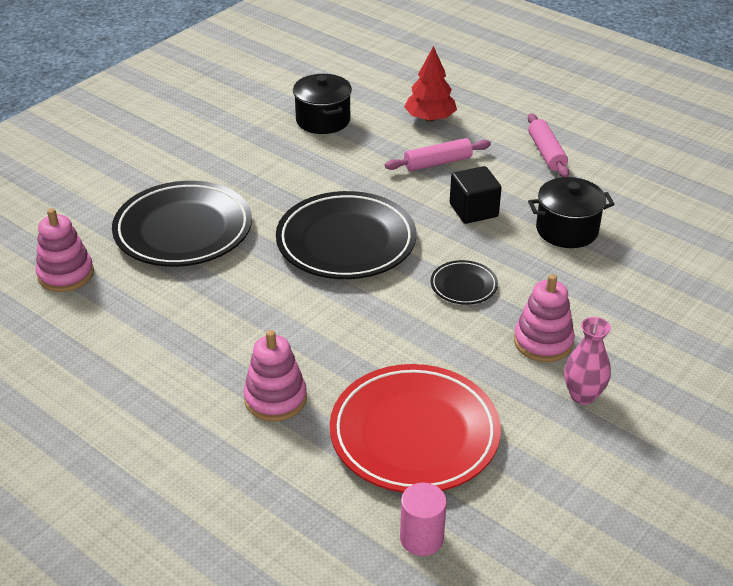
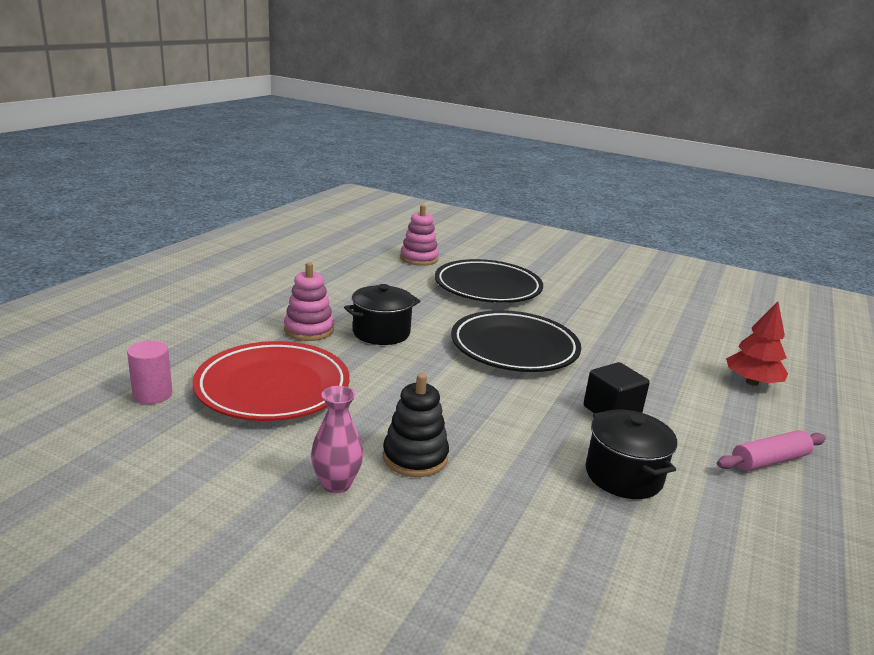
camera: 75 degrees right, 15 degrees down
black pot [293,74,352,134] -> black pot moved to [344,284,420,345]
pink rolling pin [385,138,491,171] -> none
black plate [431,260,498,305] -> none
pink stacking toy [514,274,575,362] -> black stacking toy [383,373,449,477]

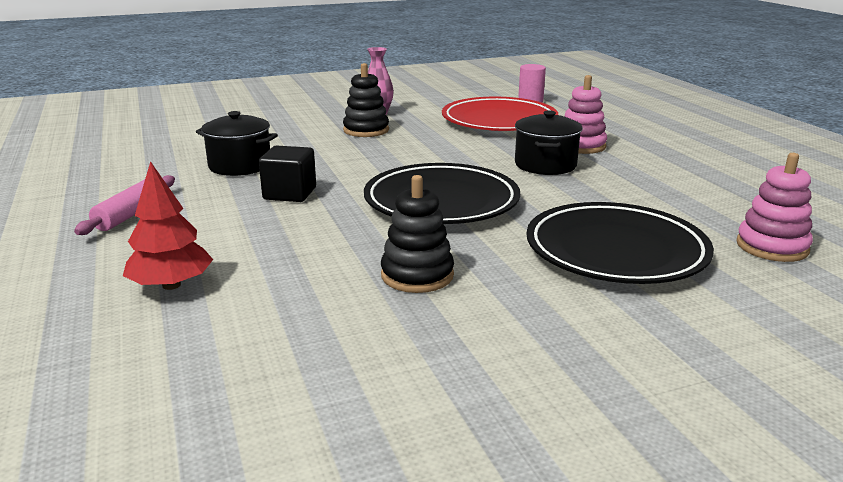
camera: 135 degrees right, 0 degrees up
none -> black stacking toy [381,175,454,293]

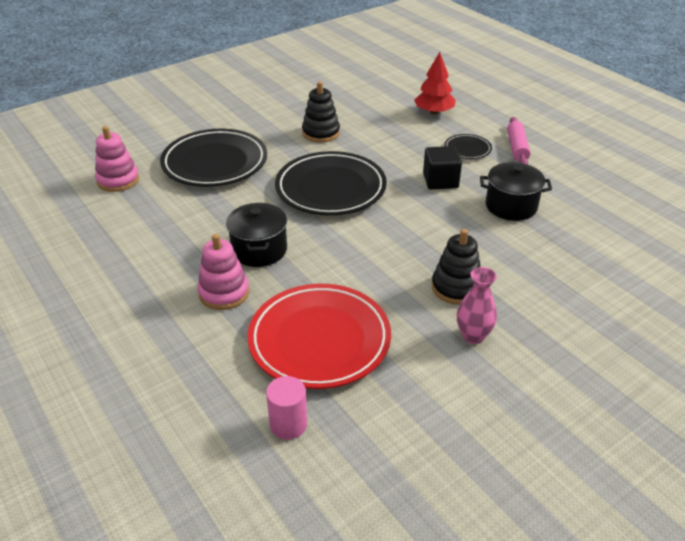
camera: 165 degrees right, 15 degrees up
none -> black plate [444,134,492,159]

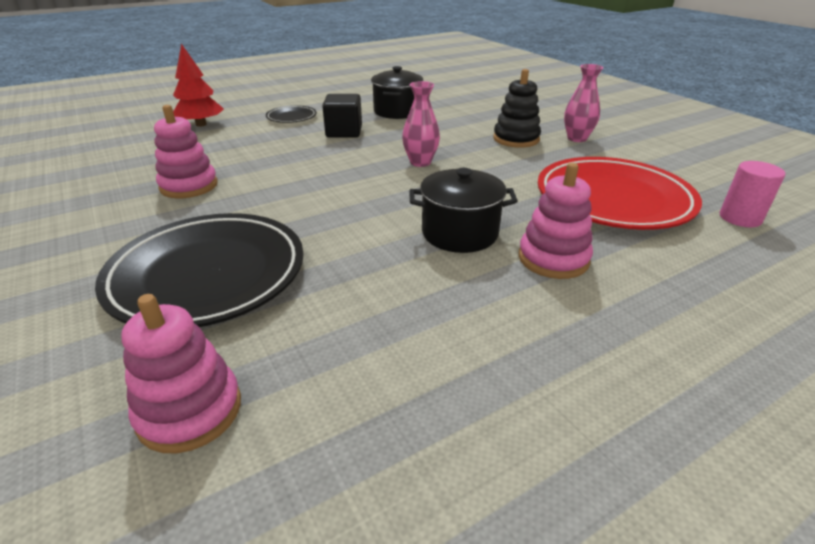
camera: 85 degrees left, 5 degrees down
black plate [275,151,387,215] -> none
black stacking toy [302,81,340,143] -> pink stacking toy [154,105,218,198]
pink rolling pin [507,117,530,165] -> none
none -> pink vase [402,81,440,167]

